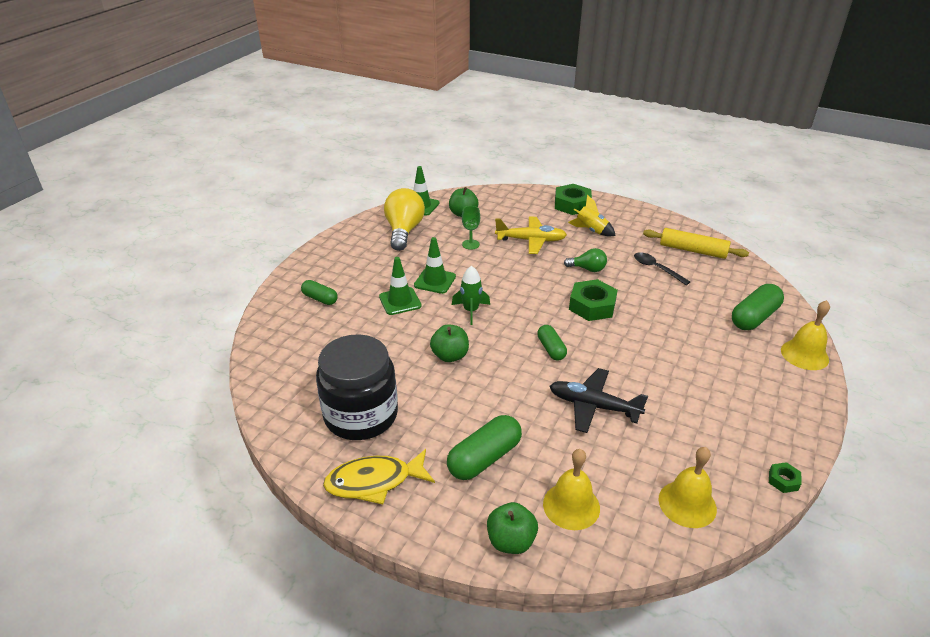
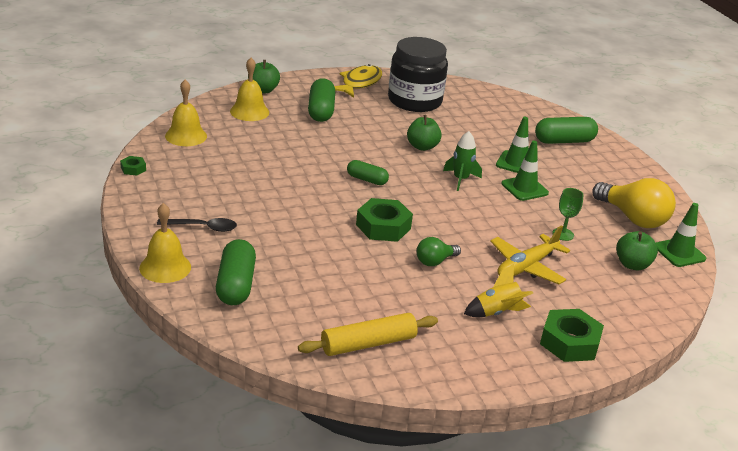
camera: 130 degrees right, 5 degrees down
green capsule [301,280,338,305] -> green capsule [535,117,598,144], size x1.63
black plane [549,368,648,433] -> none
black spoon [634,252,690,285] -> black spoon moved to [157,218,237,232]

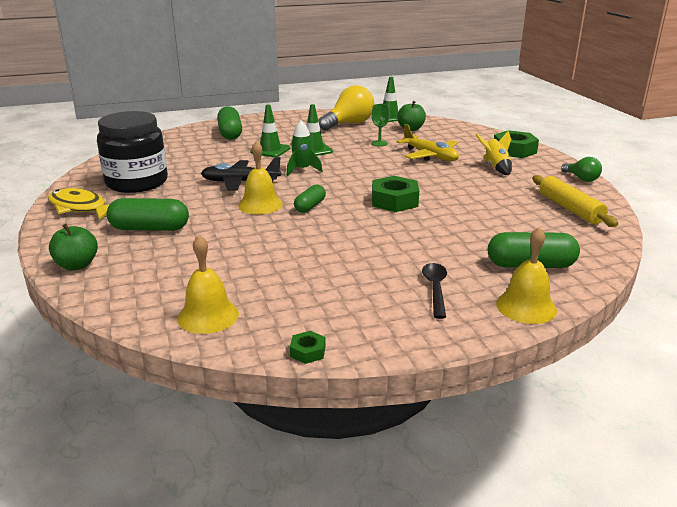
camera: 85 degrees left, 5 degrees down
yellow bell [230,58,269,121] -> yellow bell moved to [238,141,283,214]
green apple [407,115,442,151] -> black plane [201,157,281,190]
green light bulb [417,237,461,266] -> green light bulb moved to [561,157,602,182]

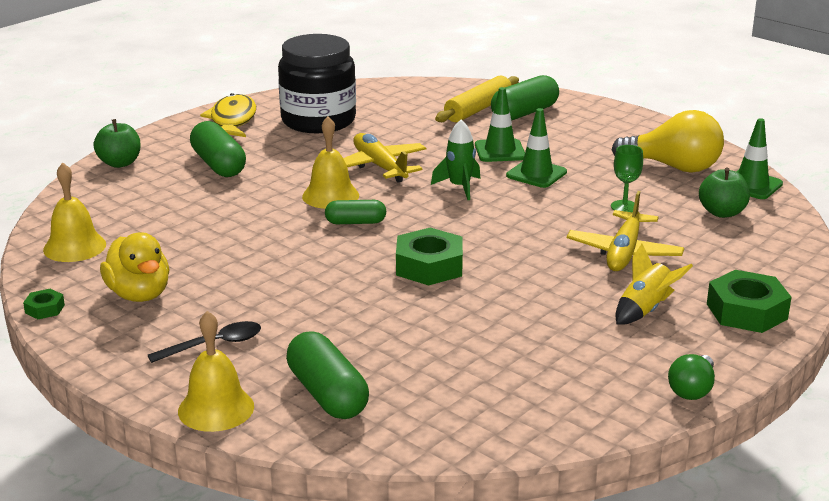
camera: 60 degrees right, 0 degrees up
black plane [201,157,281,190] -> yellow plane [343,133,426,182]
yellow rolling pin [532,175,618,227] -> yellow rolling pin moved to [435,75,519,122]
none -> yellow duck [100,232,169,302]

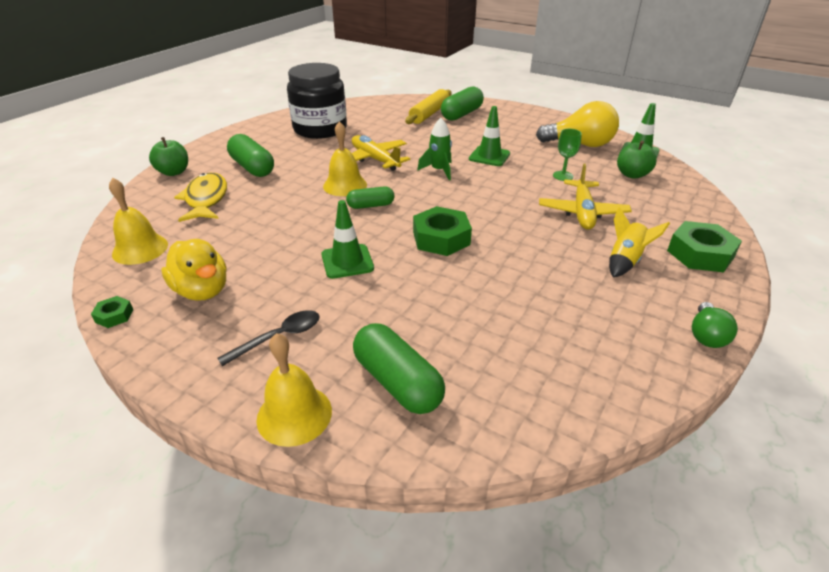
camera: 10 degrees left, 10 degrees up
yellow fish [200,93,256,137] -> yellow fish moved to [174,173,227,222]
green traffic cone [475,87,525,162] -> green traffic cone moved to [321,200,374,279]

